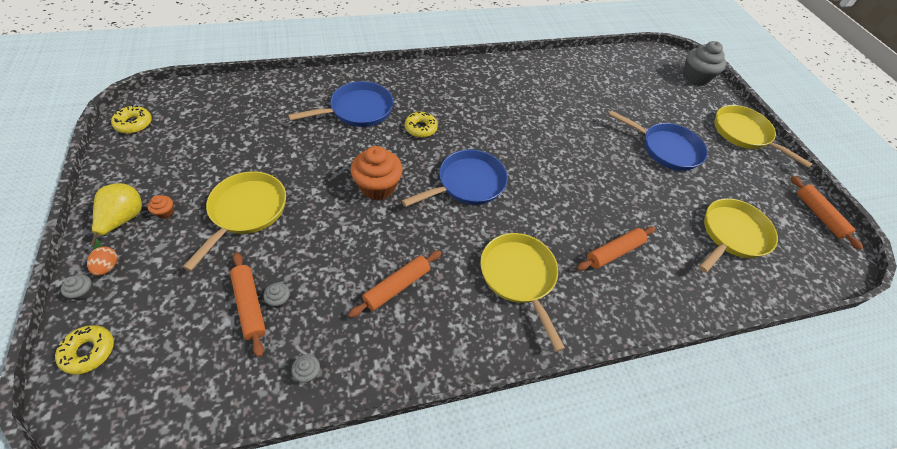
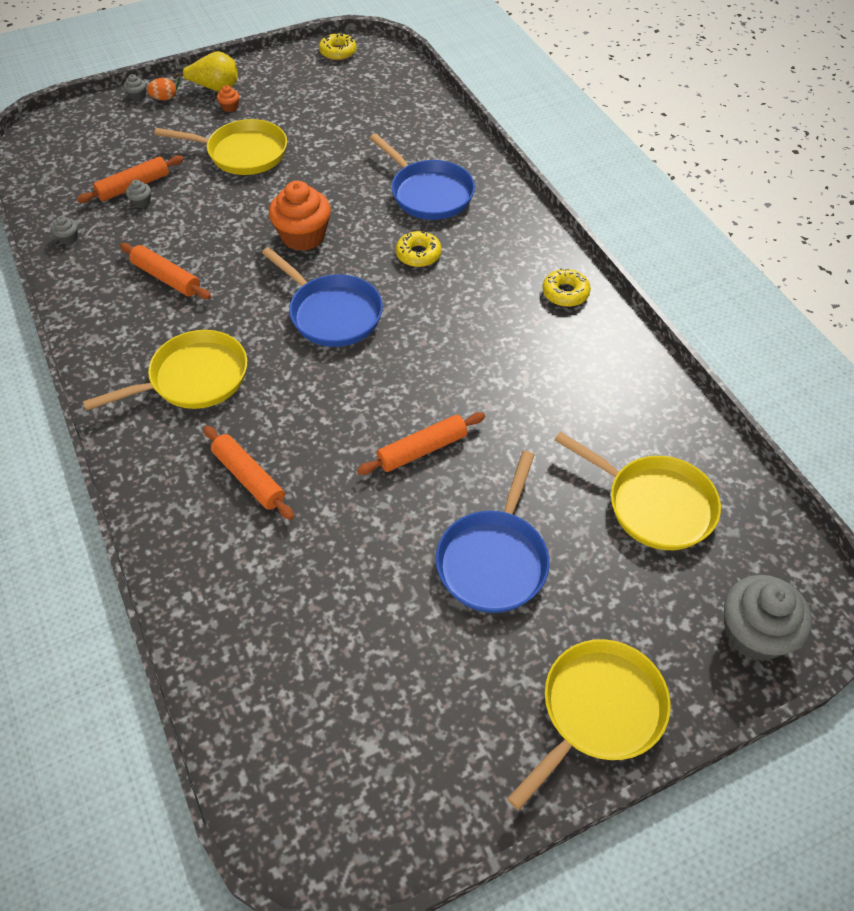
camera: 85 degrees right, 0 degrees up
yellow donut [55,325,114,375] -> yellow donut moved to [543,268,591,307]
yellow pan [699,198,778,273] -> yellow pan moved to [555,432,721,550]
orange rolling pin [791,176,863,250] -> orange rolling pin moved to [357,412,485,475]

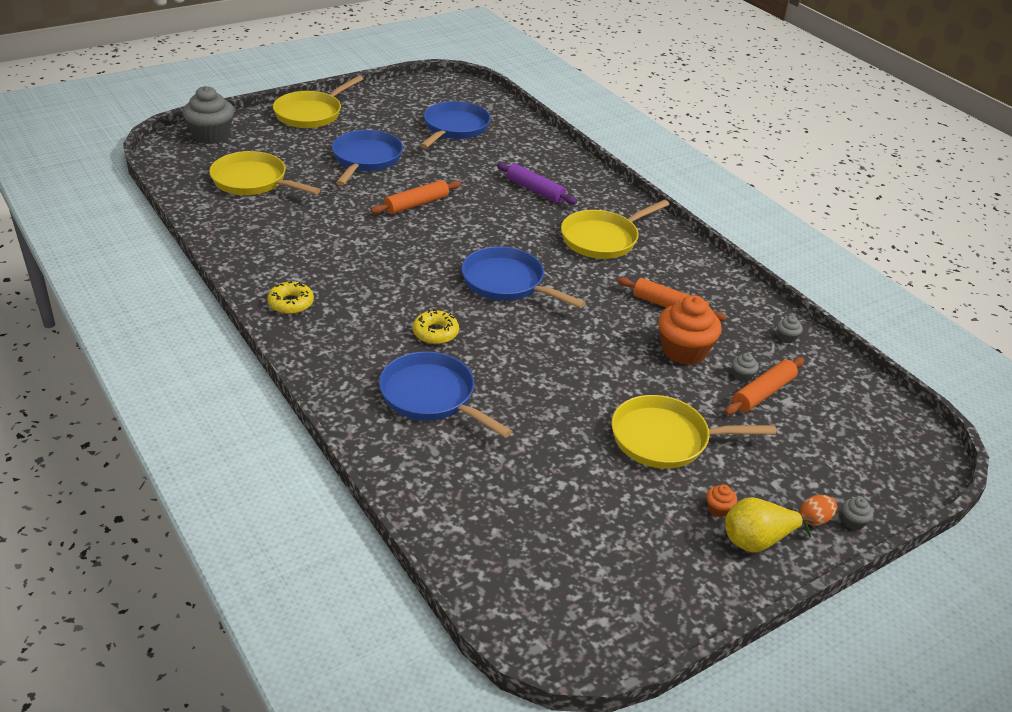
camera: 170 degrees right, 15 degrees down
orange rolling pin [203,426,294,520] -> purple rolling pin [497,163,577,205]
orange cupcake [269,181,331,251] -> orange cupcake moved to [658,295,722,365]
yellow donut [319,33,356,60] -> none
none -> blue pan [420,101,491,149]

